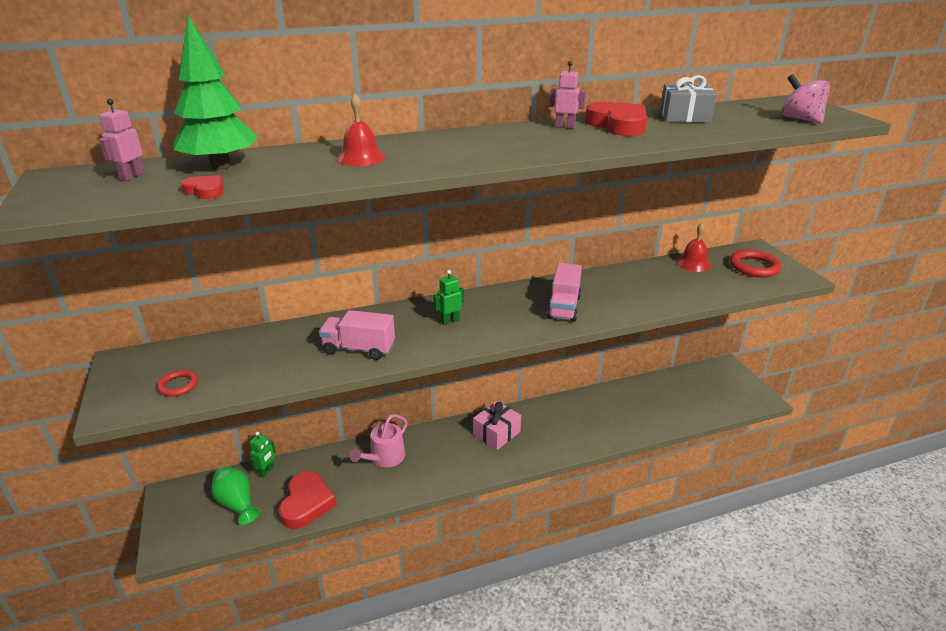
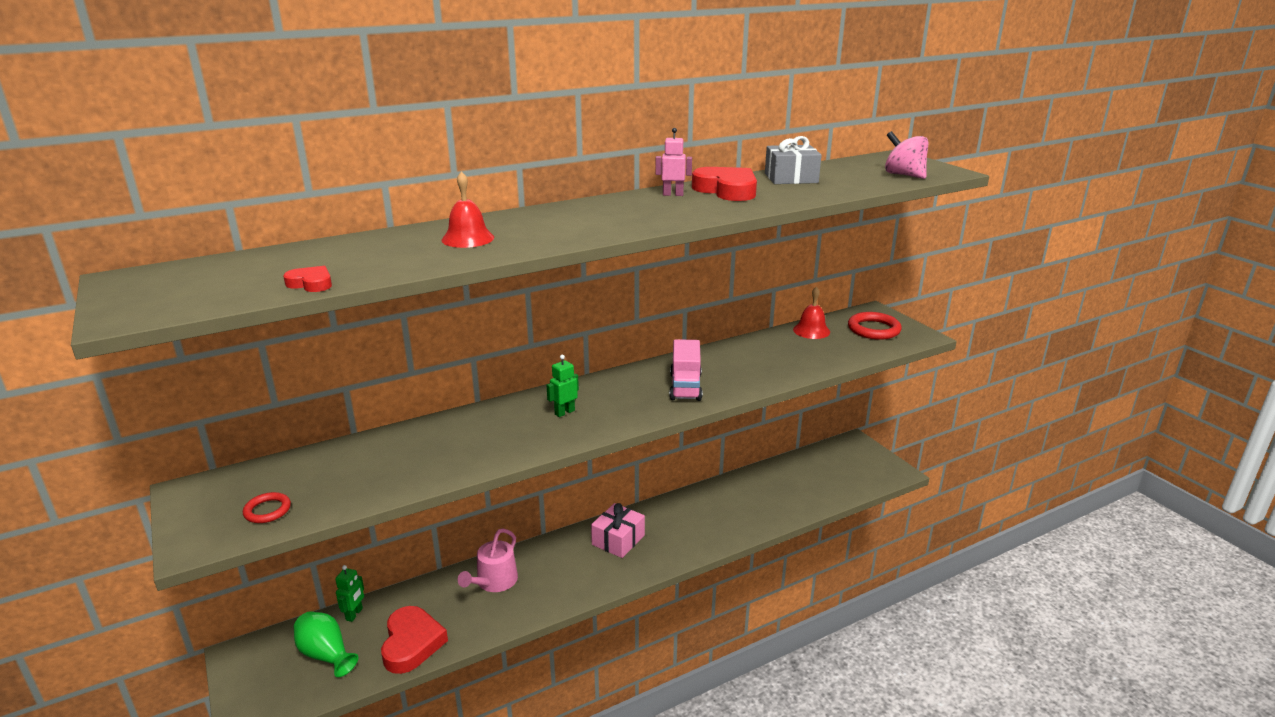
camera: 10 degrees left, 5 degrees down
pink robot [99,99,144,181] -> none
green tree [174,15,258,170] -> none
pink truck [319,310,395,360] -> none

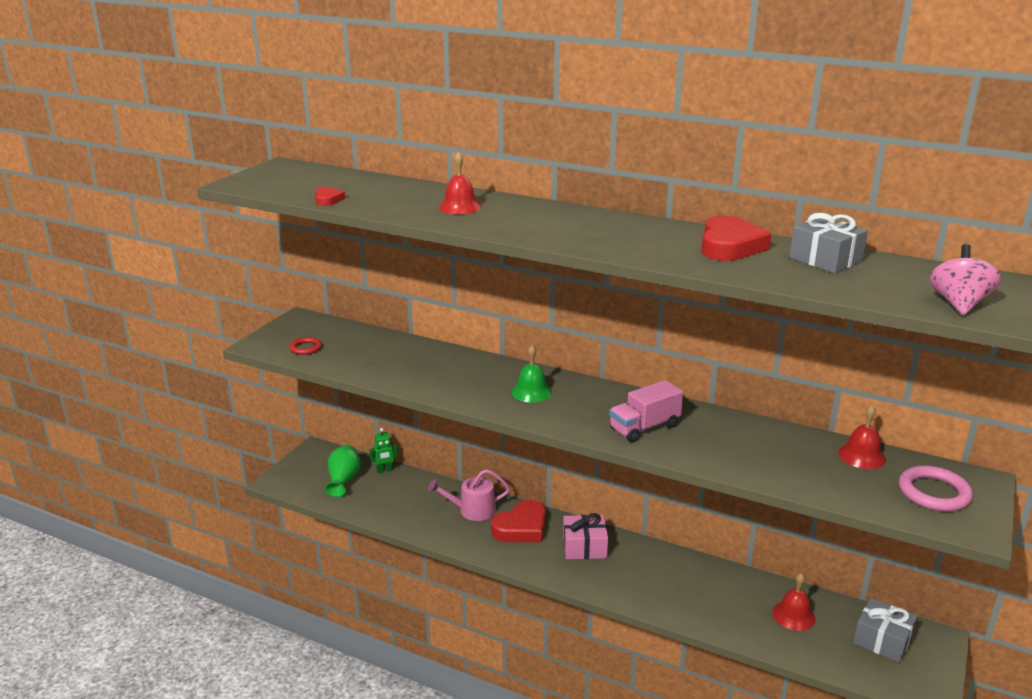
camera: 55 degrees right, 0 degrees up
red heart [381,606,448,674] -> red heart moved to [491,500,546,542]
green robot [546,355,579,417] -> green bell [511,345,552,403]
pink robot [655,128,692,196] -> none
red ring [848,312,902,340] -> pink ring [899,465,973,512]
none -> red bell [772,573,816,631]
none -> grey gift [853,598,917,663]

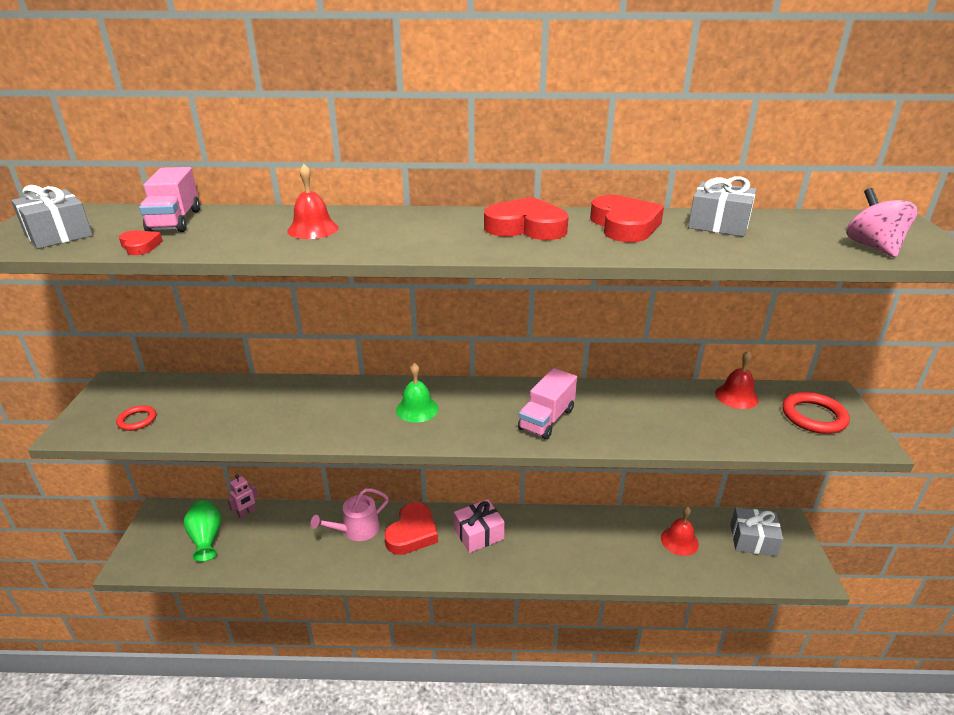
camera: 25 degrees left, 5 degrees up
green robot [370,428,398,474] -> pink robot [228,474,258,519]
pink ring [899,465,973,512] -> red ring [782,392,850,434]
none -> grey gift [11,185,93,249]
none -> pink truck [139,167,200,232]
none -> red heart [484,197,569,240]

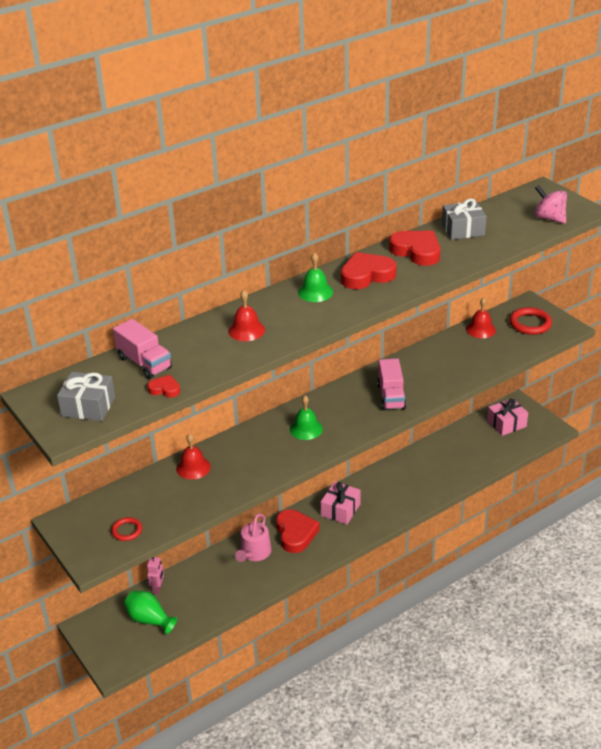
camera: 35 degrees left, 5 degrees up
red bell [661,507,699,556] -> red bell moved to [176,434,211,480]
grey gift [730,507,783,556] -> pink gift [487,398,528,436]
none -> green bell [298,252,333,302]

